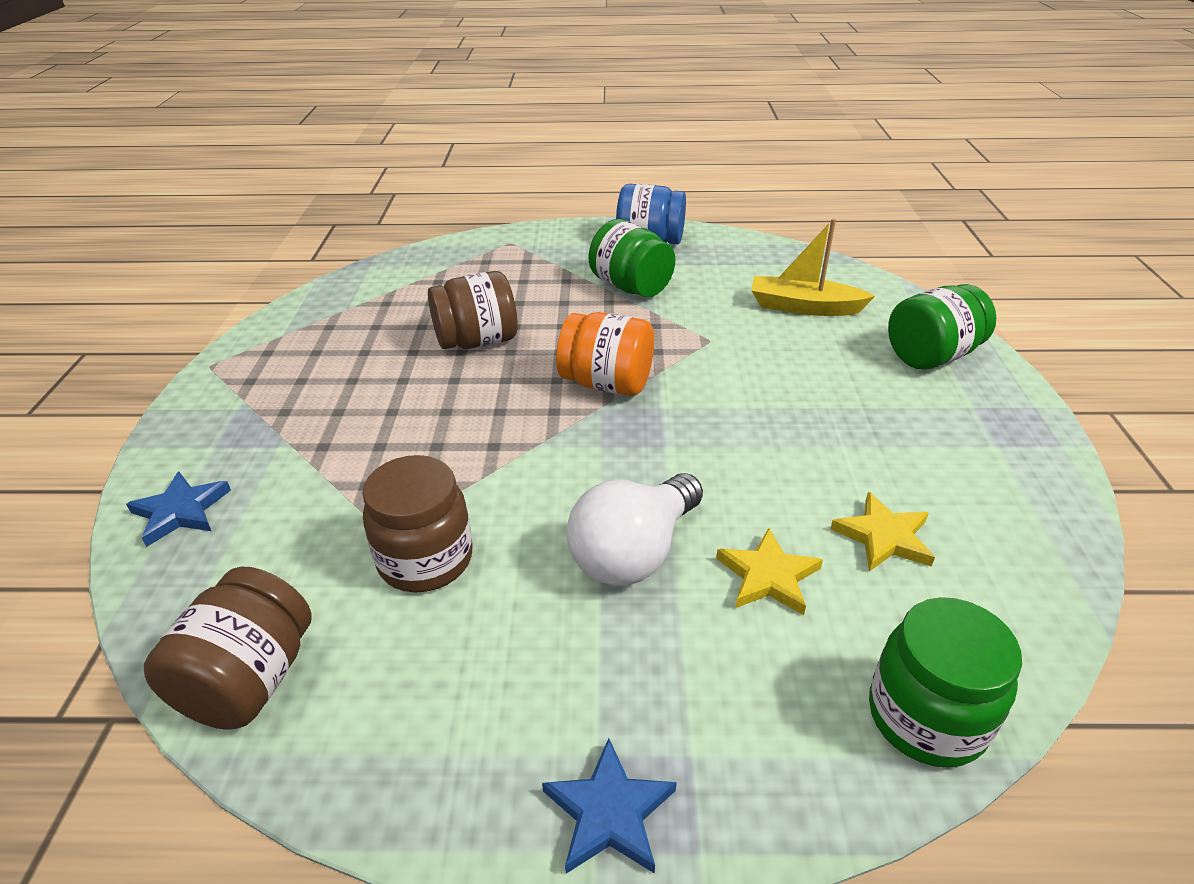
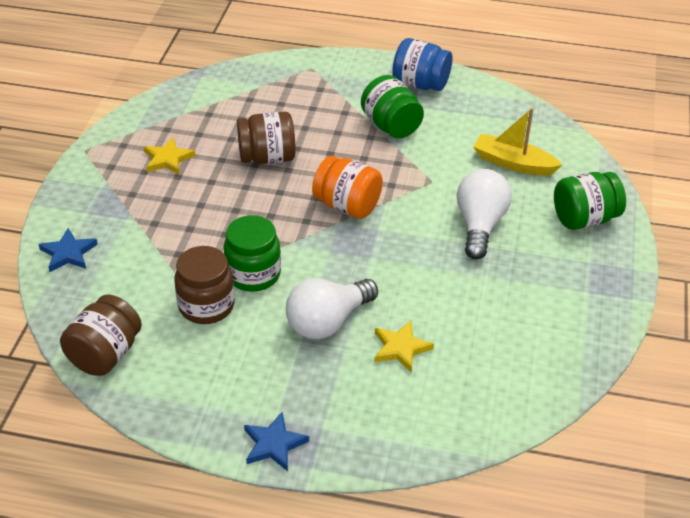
camera: 10 degrees right, 5 degrees up
yellow star [830,492,935,572] -> yellow star moved to [144,137,195,175]
green jar [869,597,1022,768] -> green jar moved to [224,215,281,292]
none -> white light bulb [457,169,512,259]

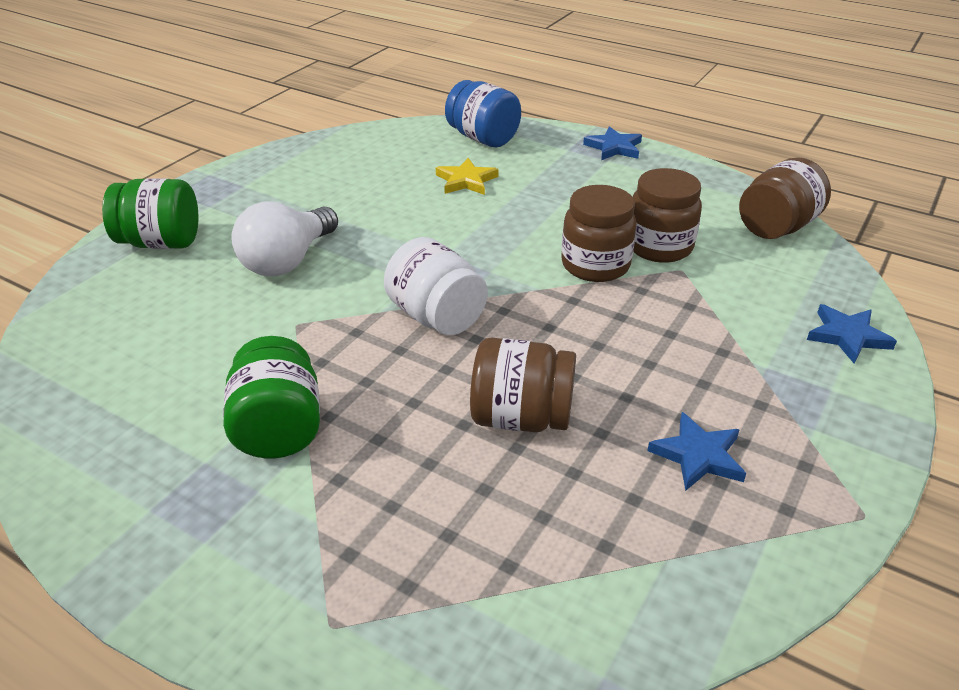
camera: 160 degrees left, 5 degrees down
yellow star [144,137,195,175] -> blue star [647,412,746,491]
green jar [224,215,281,292] -> brown jar [561,185,636,282]
white light bulb [286,278,378,339] -> none
orange jar [312,156,383,219] -> white jar [384,237,488,335]
blue jar [392,38,452,91] -> blue jar moved to [445,80,521,147]
yellow boat [473,108,562,175] -> none

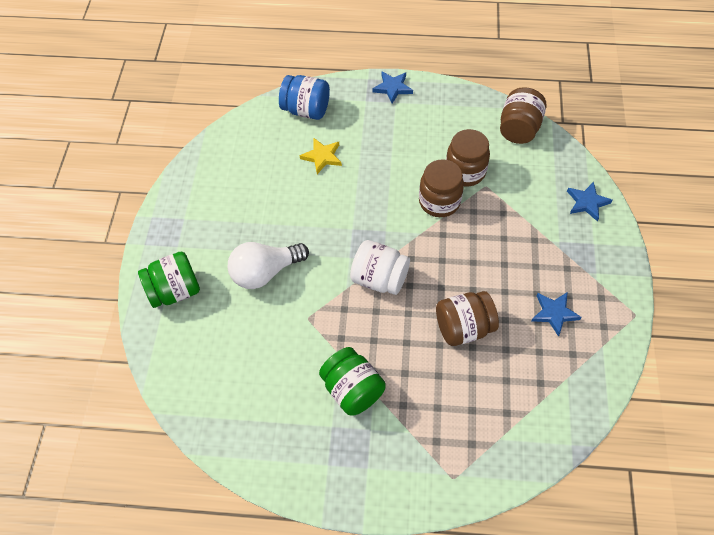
camera: 25 degrees left, 20 degrees up
white light bulb [231,201,338,276] -> white light bulb turned 60 degrees clockwise [228,242,309,289]

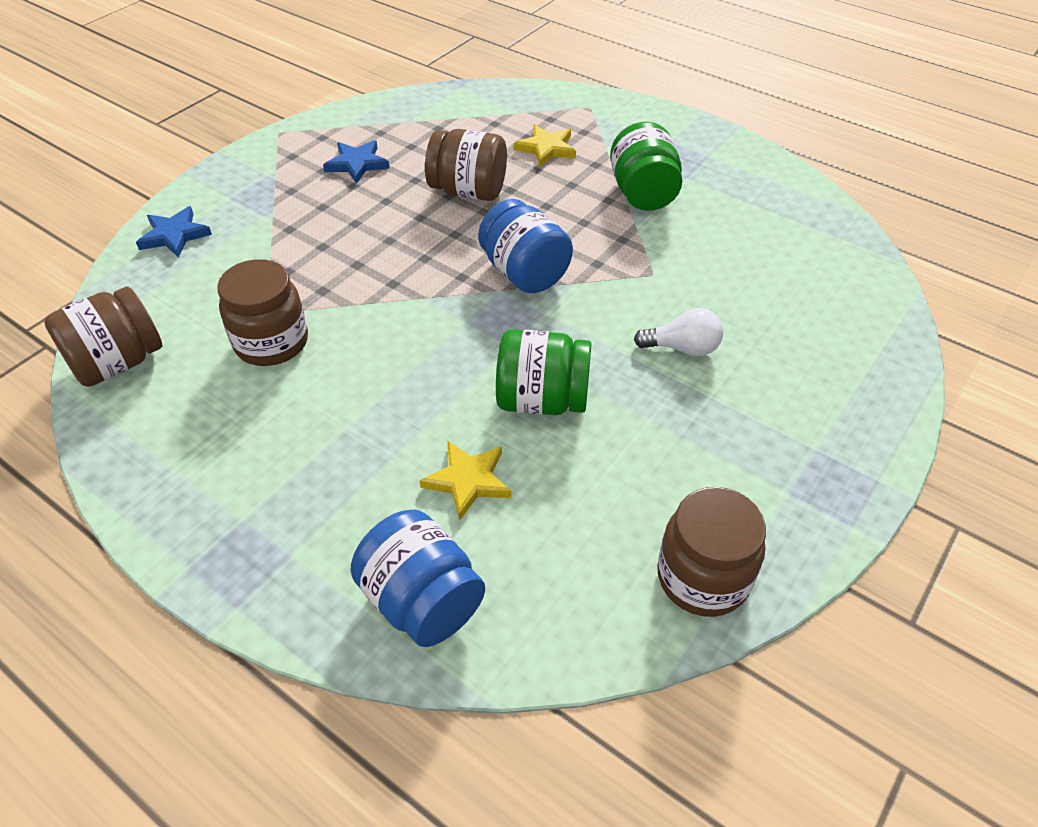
camera: 150 degrees left, 10 degrees down
green jar [138,251,200,308] -> green jar moved to [496,329,591,415]
white light bulb [228,242,309,289] -> white light bulb [634,308,723,356], size x0.60
white jar [350,240,410,295] -> blue jar [478,199,573,293]
blue star [372,72,413,103] -> none
brown jar [419,159,464,217] -> brown jar moved to [657,487,766,617]
none -> yellow star [514,124,576,167]

